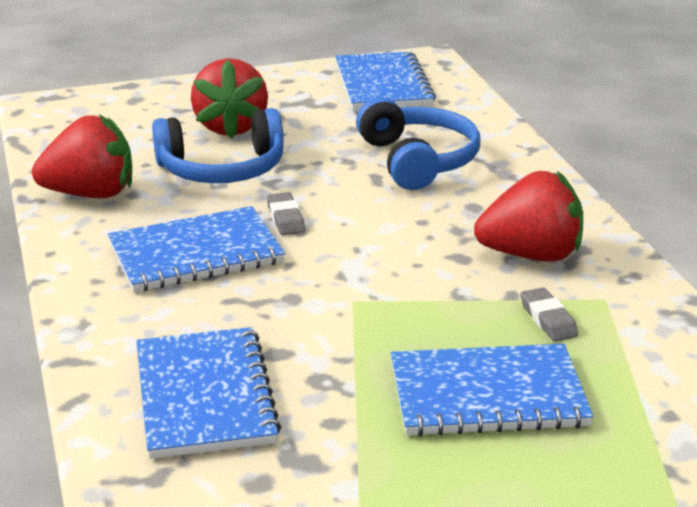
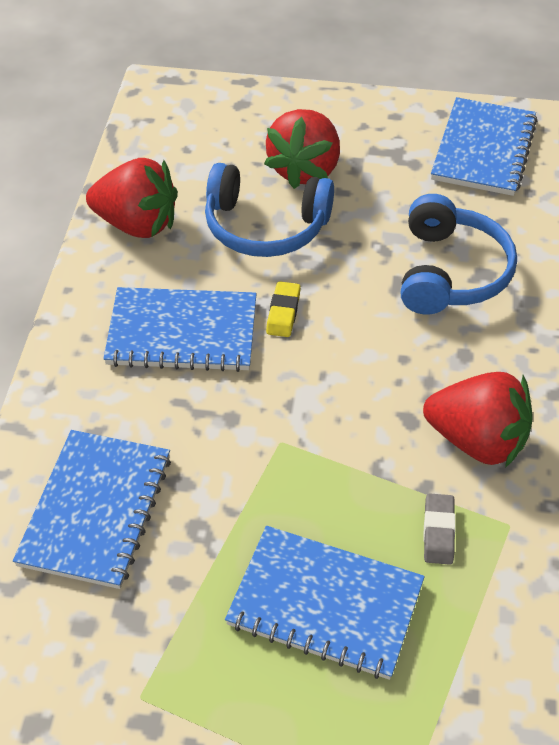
camera: 25 degrees right, 20 degrees up
grey eraser [267,192,305,235] -> yellow eraser [266,281,301,337]

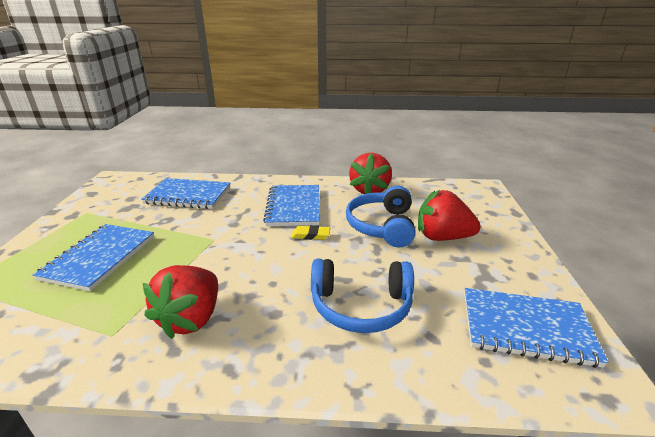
camera: 85 degrees right, 20 degrees down
grey eraser [423,493,456,565] -> none

